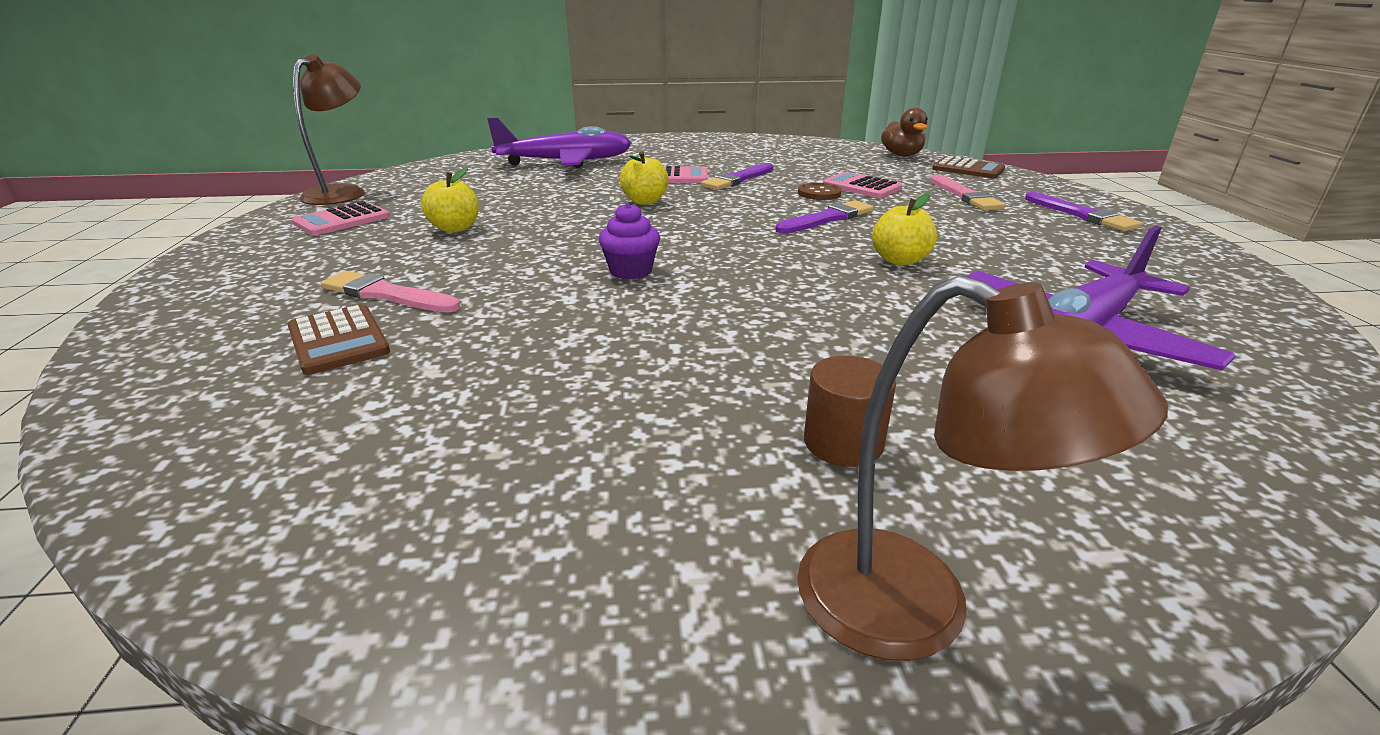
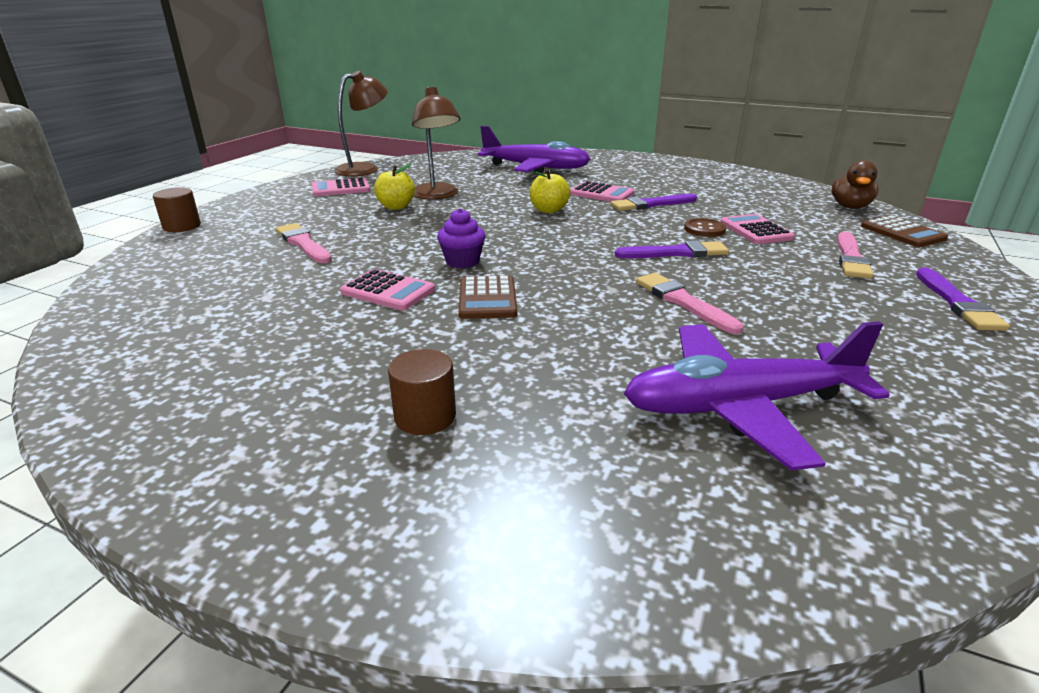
camera: 30 degrees right, 0 degrees up
brown calculator [287,304,390,375] -> brown calculator moved to [459,275,517,319]
brown lamp [797,275,1168,661] -> brown lamp moved to [412,87,460,200]
yellow apple [872,193,937,265] -> pink brush [636,273,743,334]
none -> brown cylinder [153,187,201,232]
none -> pink calculator [340,269,435,310]

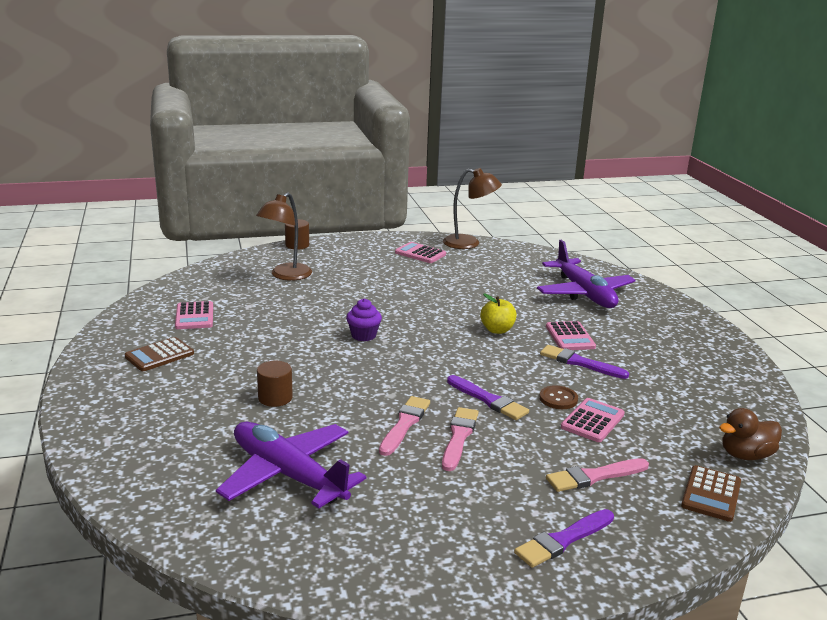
camera: 50 degrees right, 5 degrees down
pink brush [276,223,332,263] -> pink brush moved to [442,407,479,471]
pink calculator [340,269,435,310] -> pink calculator moved to [175,301,213,329]
yellow apple [374,163,415,210] -> none
brown cylinder [388,349,456,435] -> brown cylinder moved to [257,361,293,407]
brown lamp [412,87,460,200] -> brown lamp moved to [256,193,312,281]
brown calculator [459,275,517,319] -> brown calculator moved to [125,337,194,371]

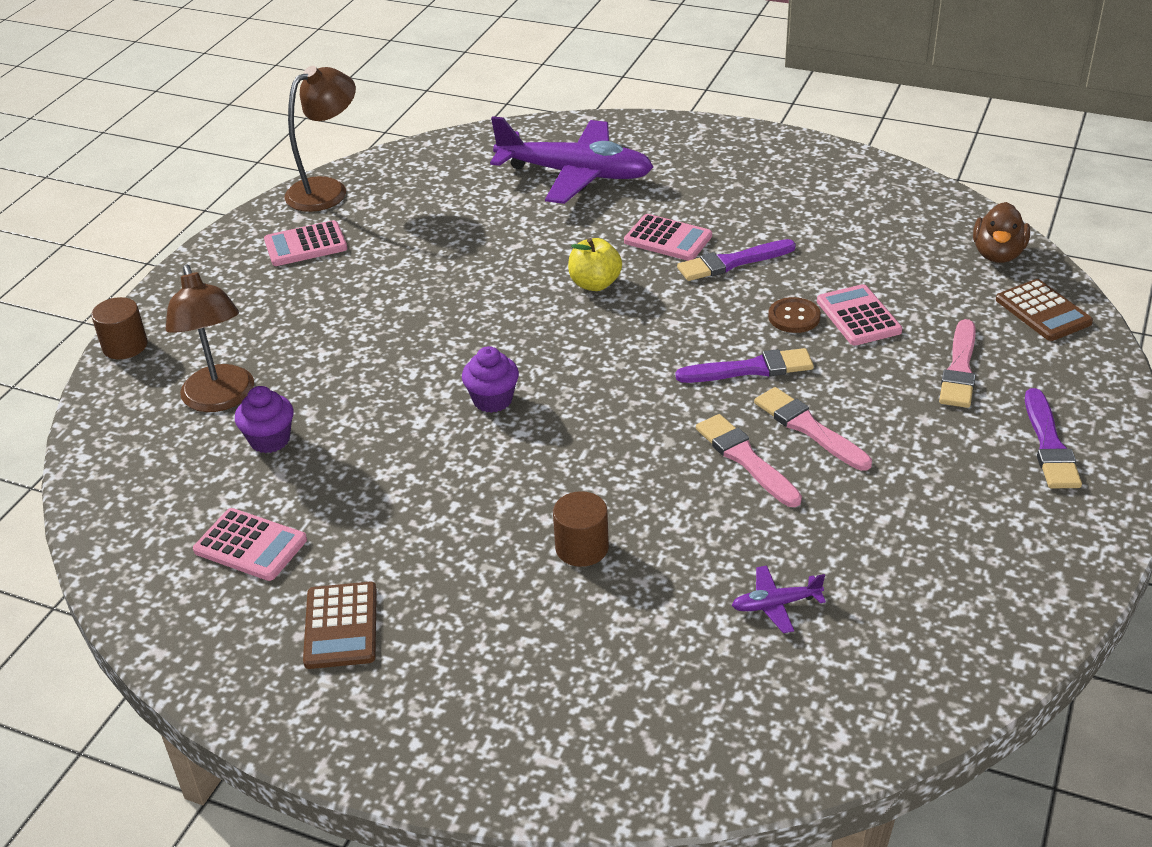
camera: 50 degrees left, 15 degrees up
purple plane [216,422,366,508] -> purple plane [732,565,826,633], size x0.40
none -> purple cupcake [235,386,294,453]

